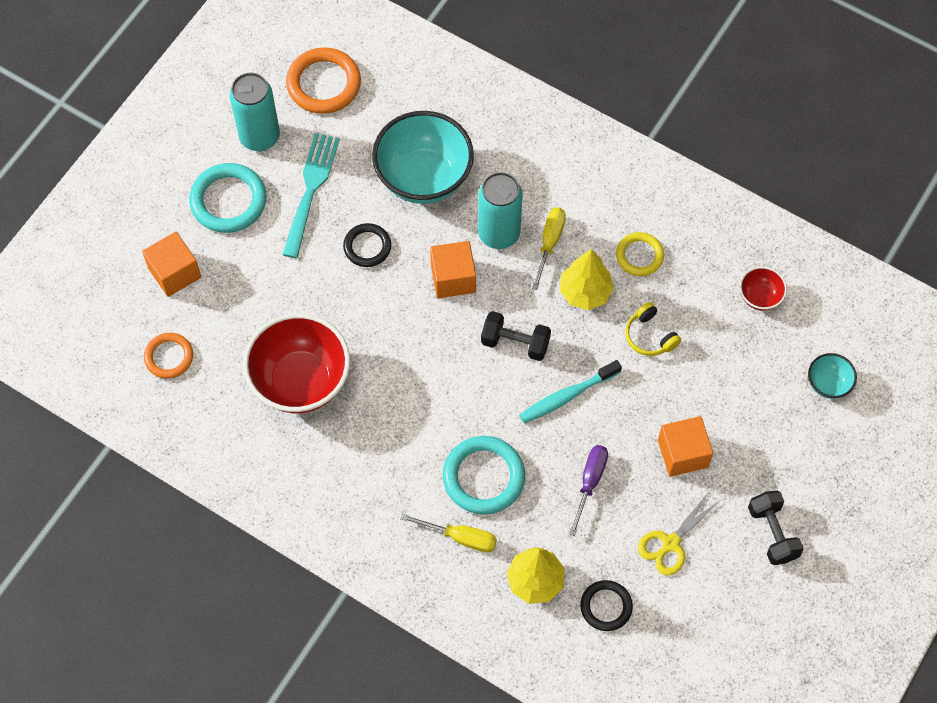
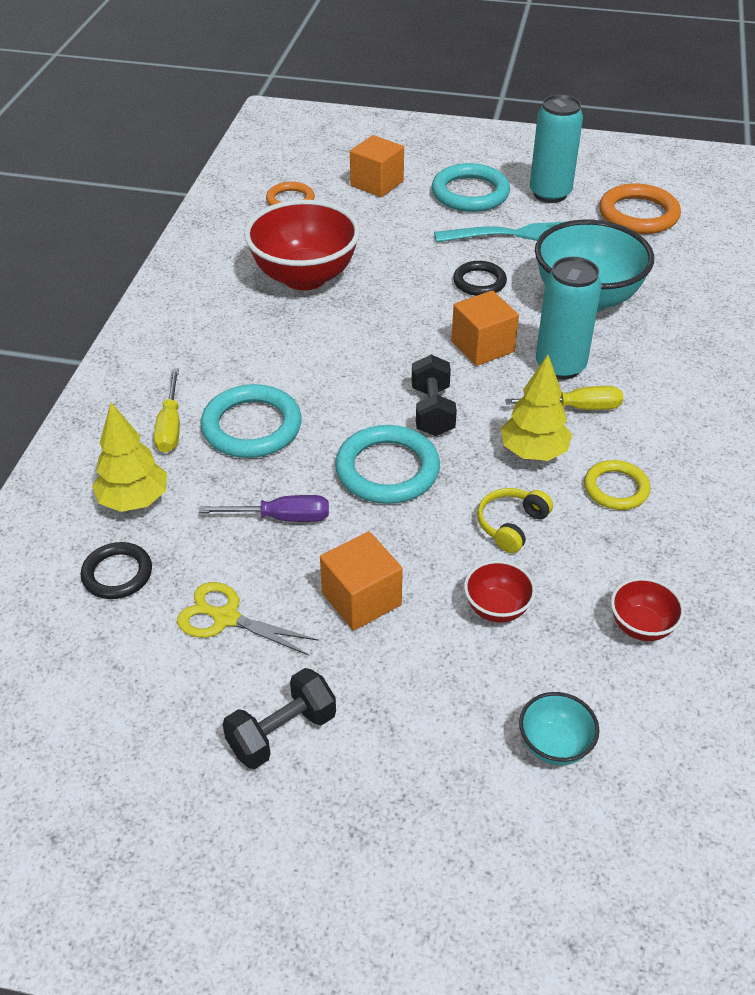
camera: 70 degrees right, 20 degrees down
turquoise toothbrush [519,360,622,423] -> turquoise ring [335,425,440,504]
none -> red bowl [464,560,536,623]

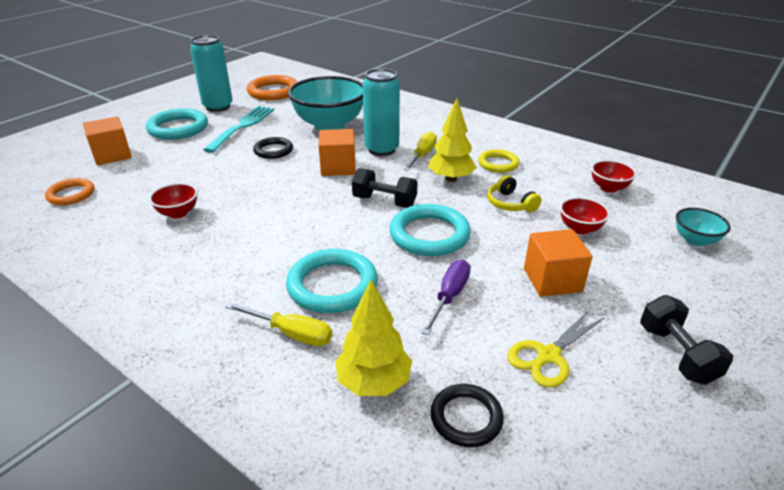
camera: 65 degrees left, 10 degrees down
red bowl [244,200,360,290] -> red bowl [149,183,198,219], size x0.46

